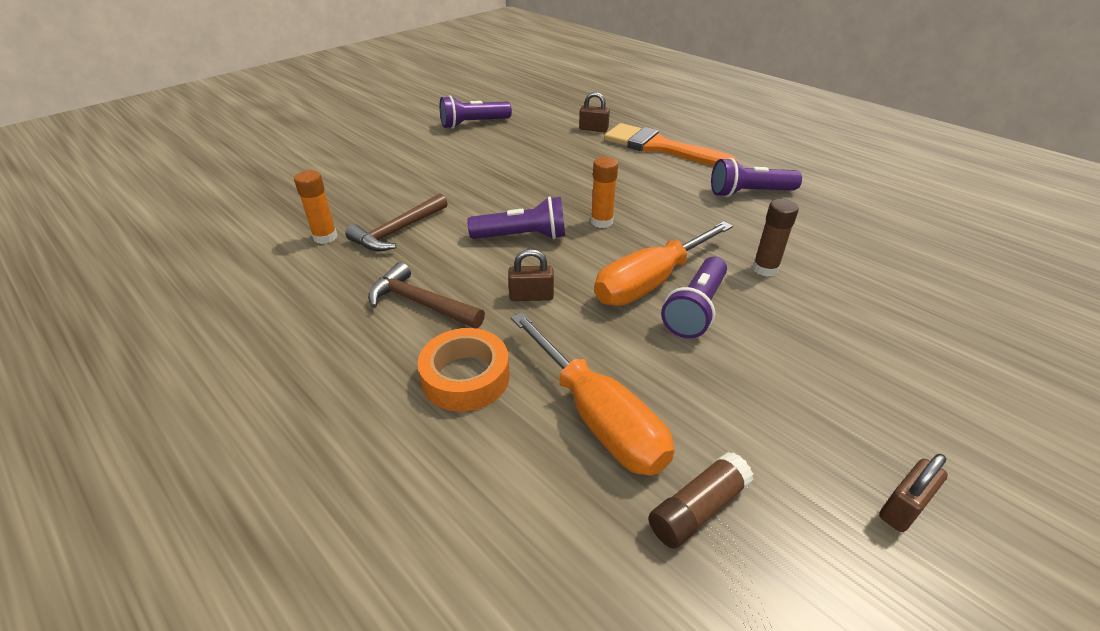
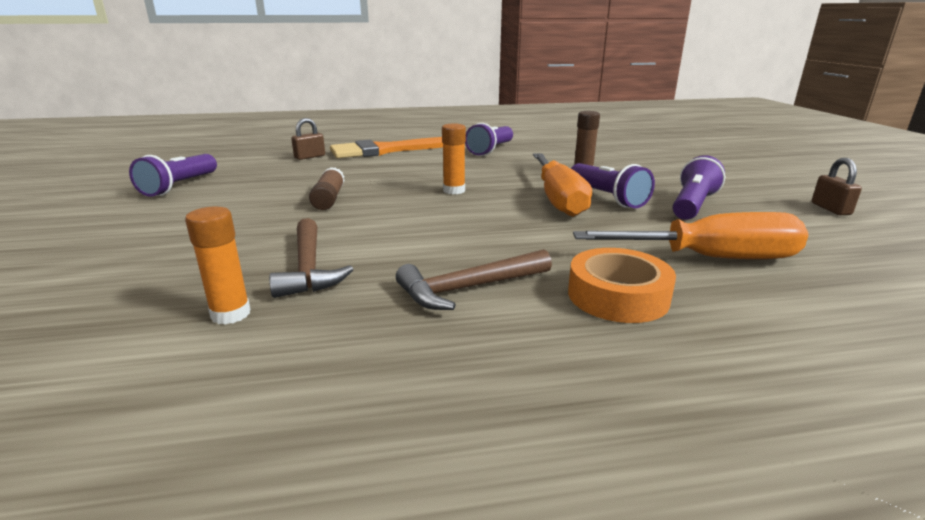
camera: 55 degrees left, 15 degrees down
purple flashlight [467,196,565,239] -> purple flashlight moved to [673,155,725,220]
brown padlock [508,249,554,301] -> none
brown glue stick [648,452,754,549] -> brown glue stick moved to [309,167,345,210]

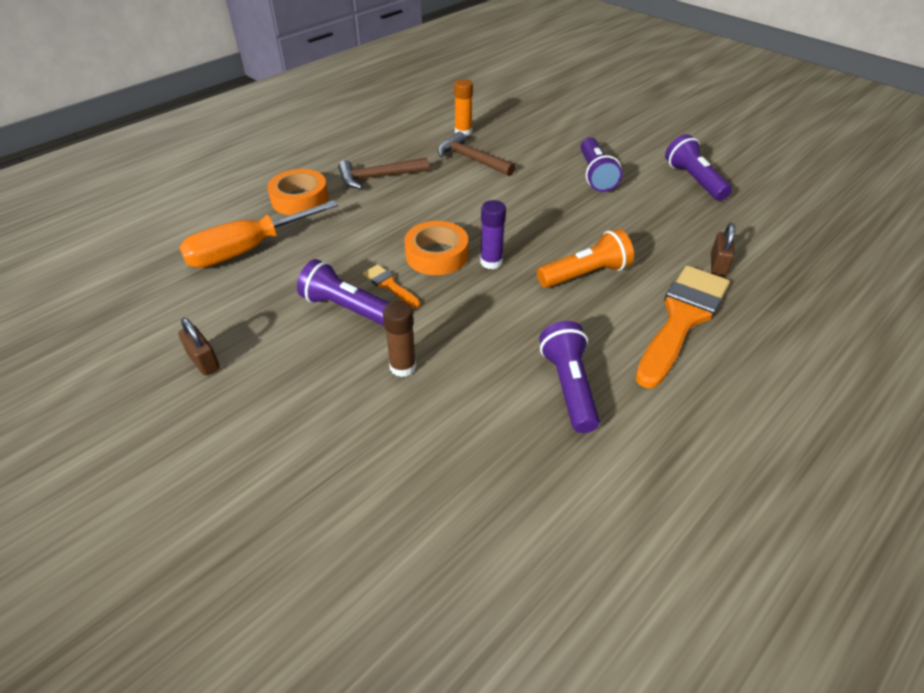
camera: 145 degrees right, 20 degrees up
brown glue stick [309,167,345,210] -> none
brown hammer [396,249,552,310] -> brown hammer turned 135 degrees counterclockwise [338,157,429,189]
orange glue stick [442,124,466,194] -> purple glue stick [480,200,506,269]
orange screwdriver [533,153,592,217] -> orange brush [363,264,420,308]
purple flashlight [673,155,725,220] -> purple flashlight moved to [580,137,622,192]
brown padlock [812,158,862,215] -> brown padlock moved to [178,318,220,376]
none -> orange tape [404,221,468,275]
none -> orange flashlight [537,229,634,288]

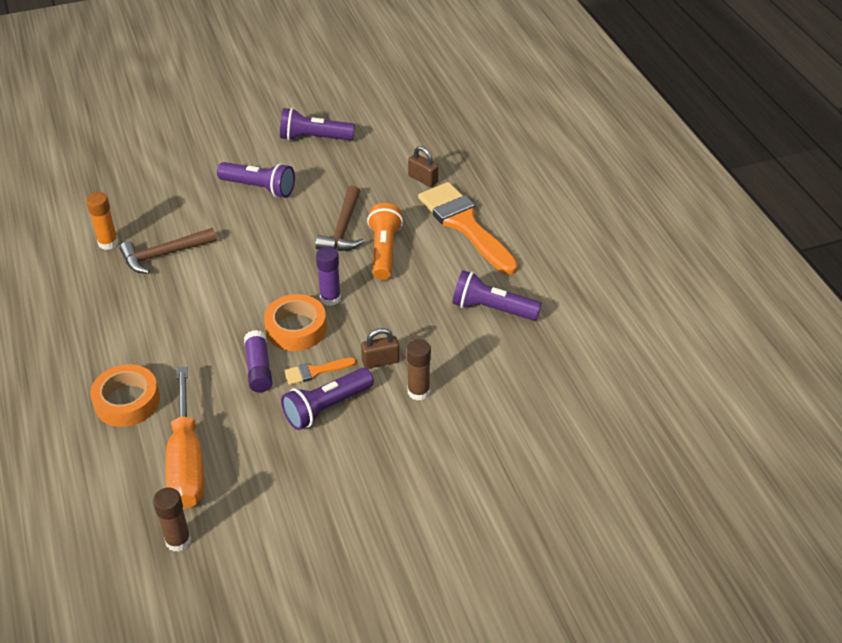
camera: 65 degrees left, 0 degrees up
brown padlock [178,318,220,376] -> brown padlock moved to [361,328,399,369]
brown hammer [338,157,429,189] -> brown hammer moved to [315,186,365,251]
none -> brown glue stick [153,488,191,552]
none -> purple glue stick [244,330,272,392]

